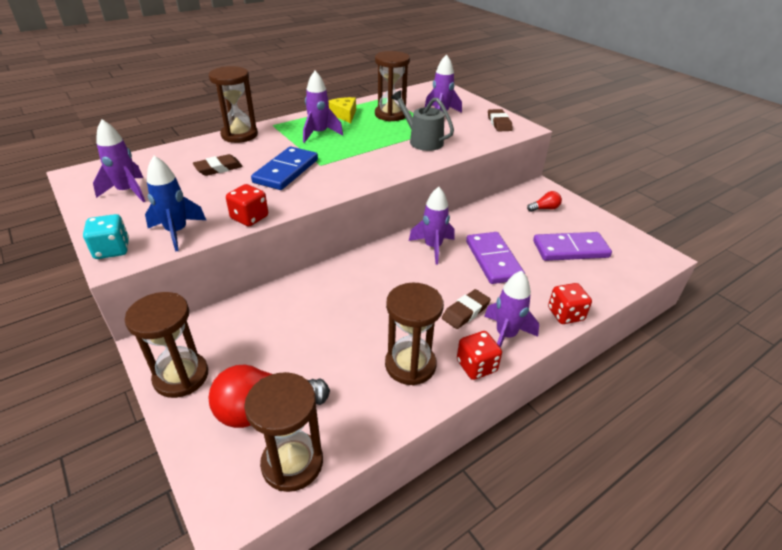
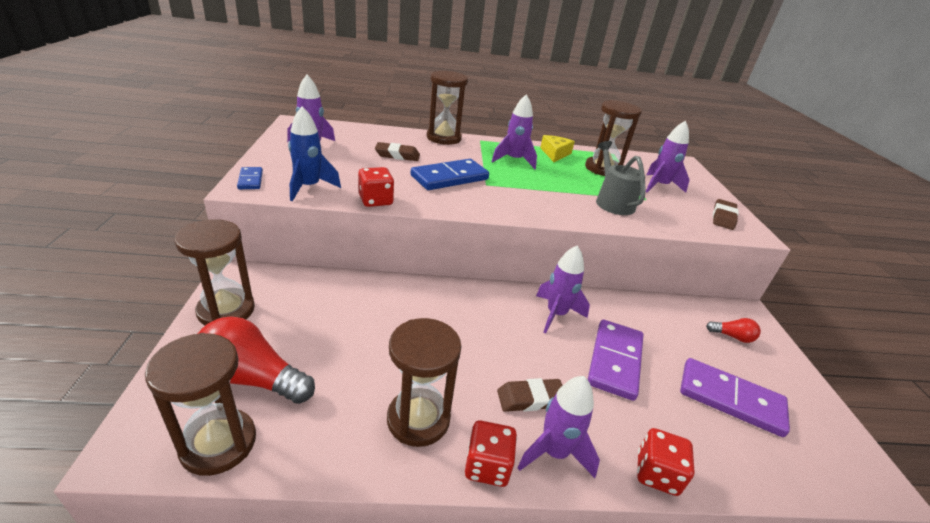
camera: 30 degrees right, 5 degrees down
turquoise dice [83,214,129,259] -> blue domino [237,167,263,189]

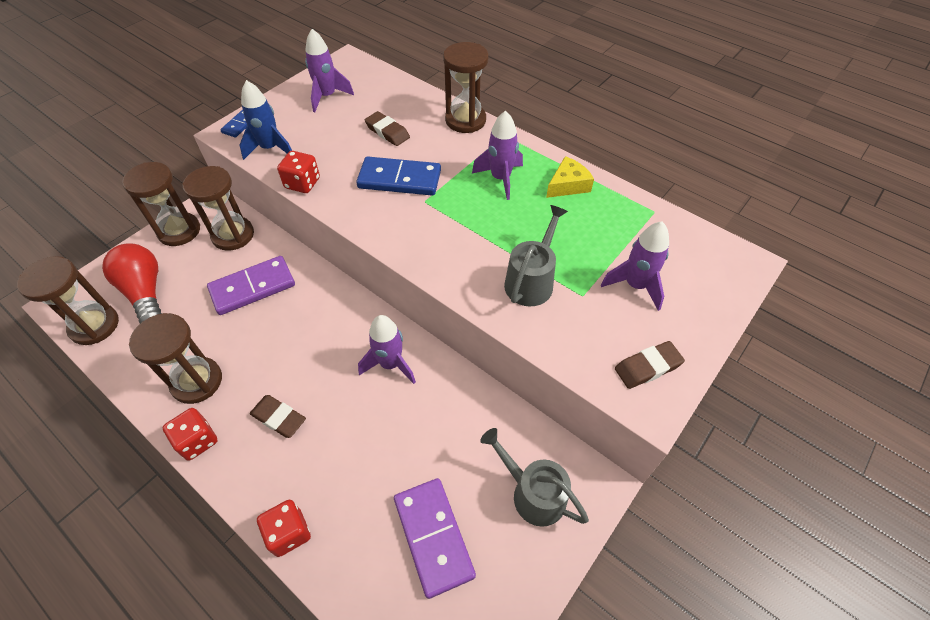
camera: 45 degrees right, 20 degrees up
purple rocket [517,376,600,478] -> none
brown hourglass [585,100,642,176] -> brown hourglass moved to [182,166,254,251]
purple domino [588,320,643,401] -> purple domino moved to [207,256,295,315]
red light bulb [706,318,761,343] -> grey watering can [480,428,589,527]

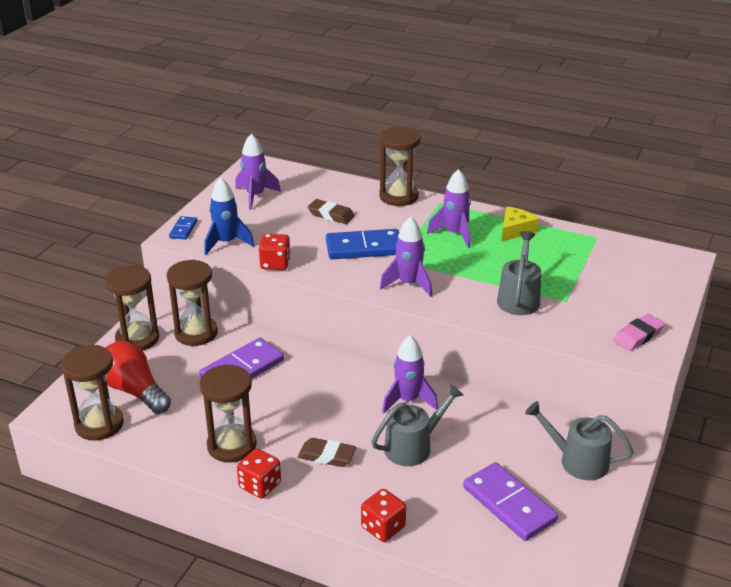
camera: 15 degrees left, 20 degrees down
purple rocket [601,221,669,311] -> purple rocket moved to [380,217,432,297]
brown eraser [615,341,685,389] -> pink eraser [613,314,665,351]
none -> grey watering can [371,384,463,466]

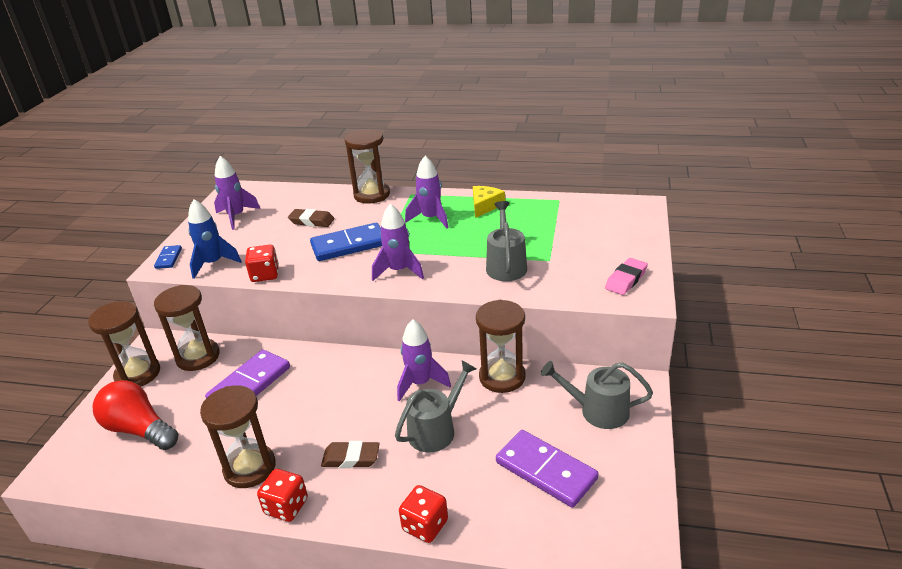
camera: 10 degrees left, 0 degrees up
brown hourglass [61,345,124,441] -> brown hourglass moved to [476,300,526,393]

